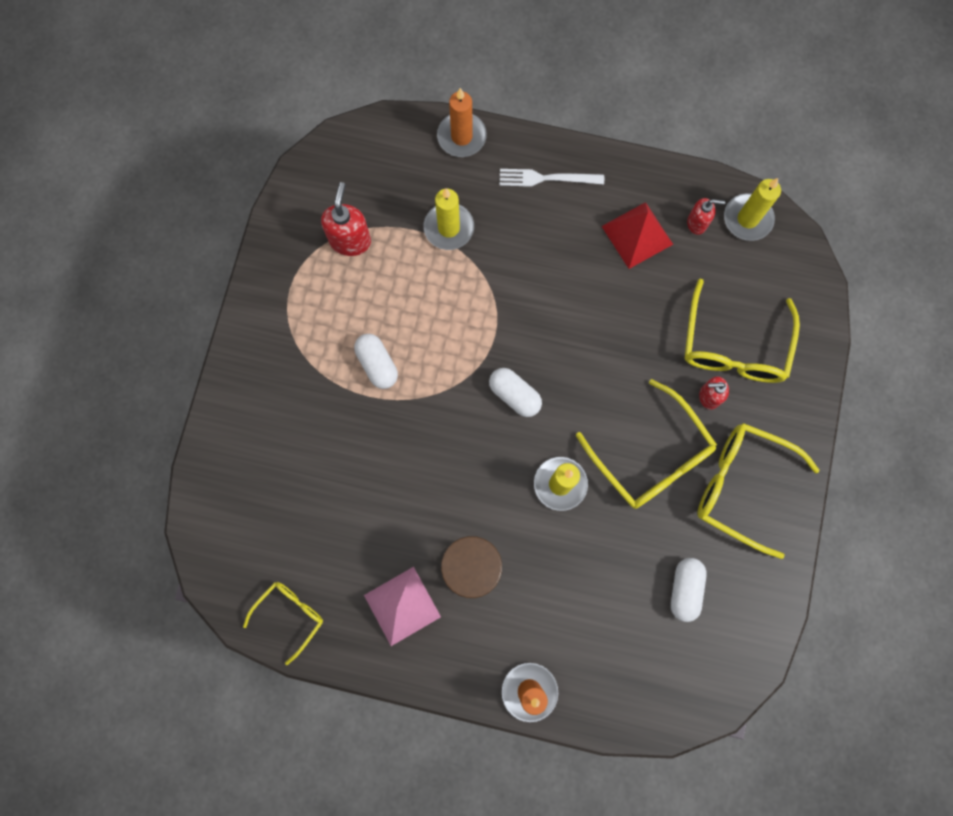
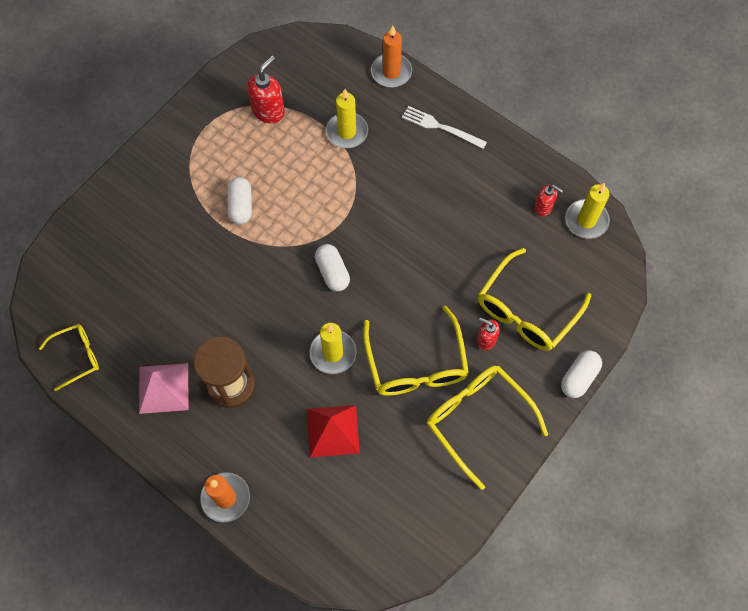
camera: 25 degrees right, 10 degrees down
red pyramid [602,202,673,269] -> red pyramid moved to [307,405,360,457]
white capsule [671,558,707,622] -> white capsule moved to [561,350,602,398]

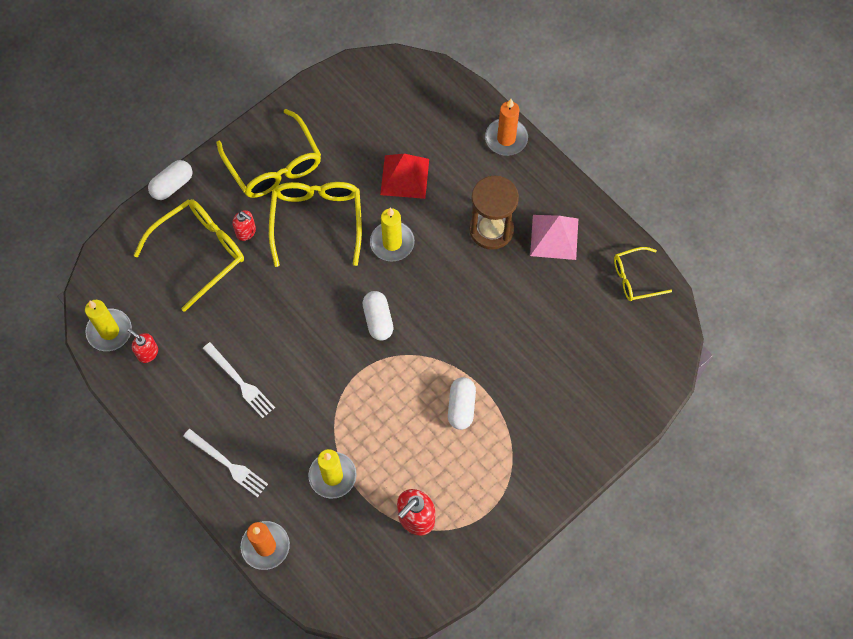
camera: 170 degrees left, 0 degrees up
none -> white fork [203,342,275,418]

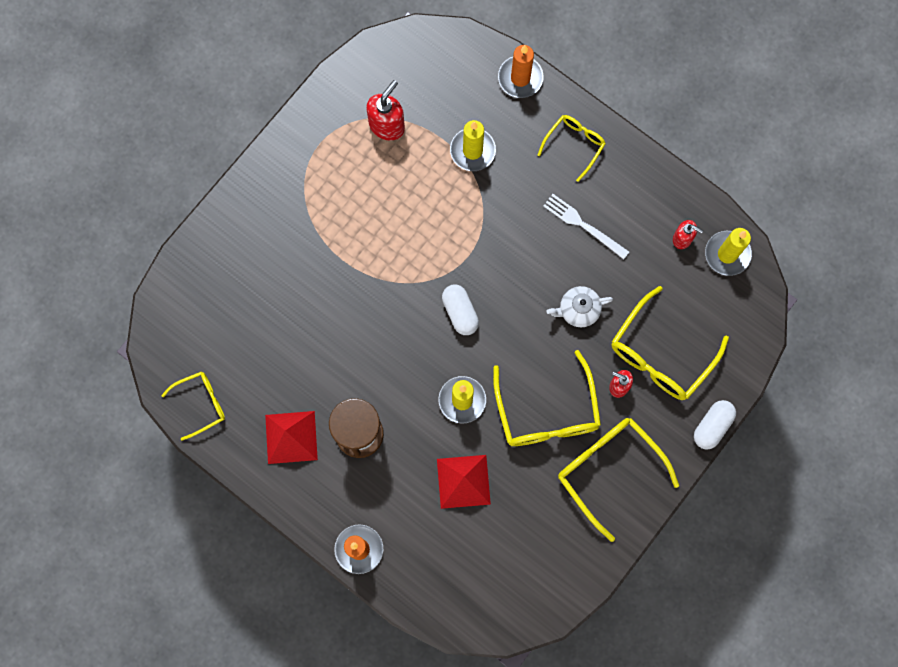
camera: 170 degrees right, 10 degrees up
white fork [183,429,268,497] -> yellow glasses [538,115,606,182]
white capsule [448,377,476,430] -> none
pink pyramid [530,215,578,260] -> red pyramid [265,411,318,464]
none -> white teapot [546,286,613,328]

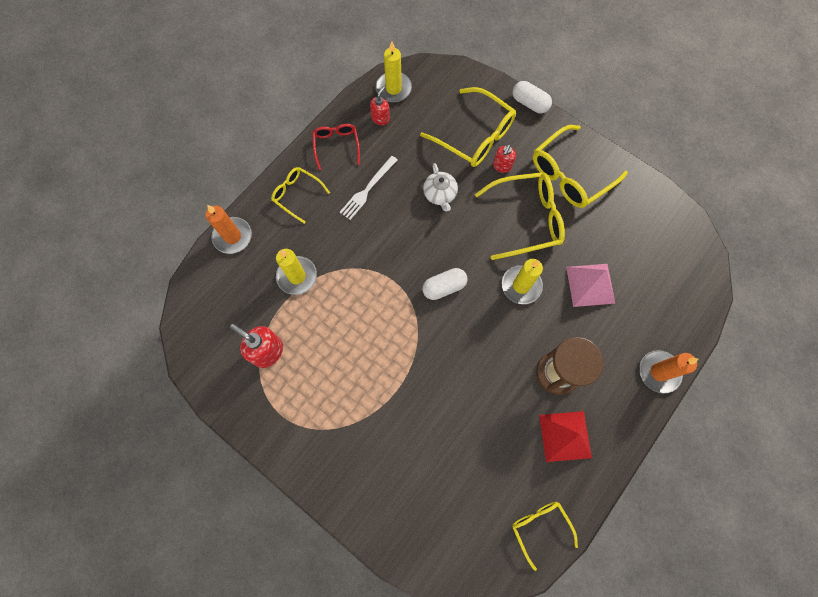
camera: 90 degrees left, 5 degrees down
red pyramid [437,455,491,509] -> pink pyramid [566,264,616,307]
none -> red glasses [313,124,360,170]

